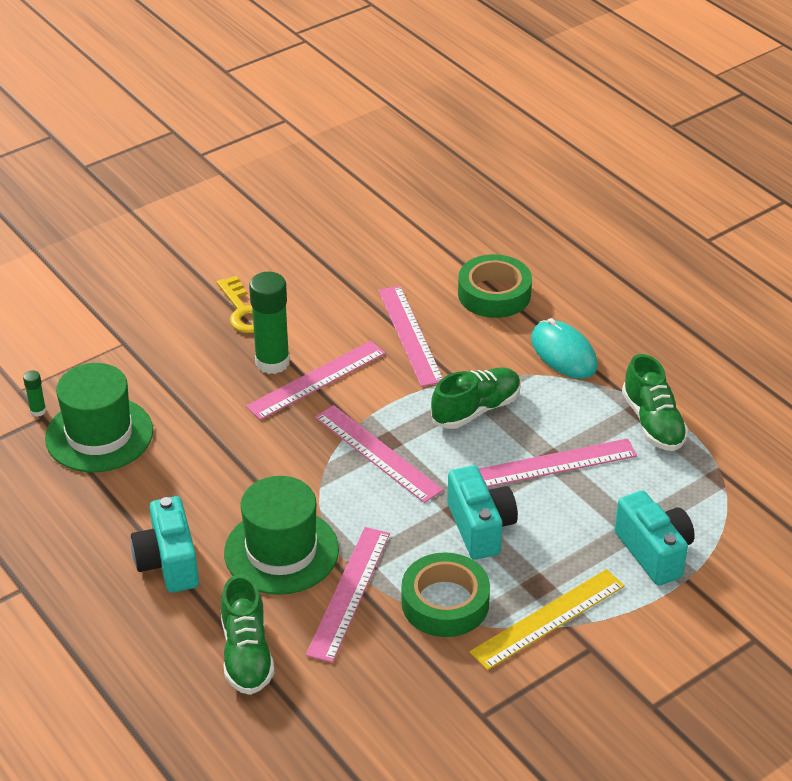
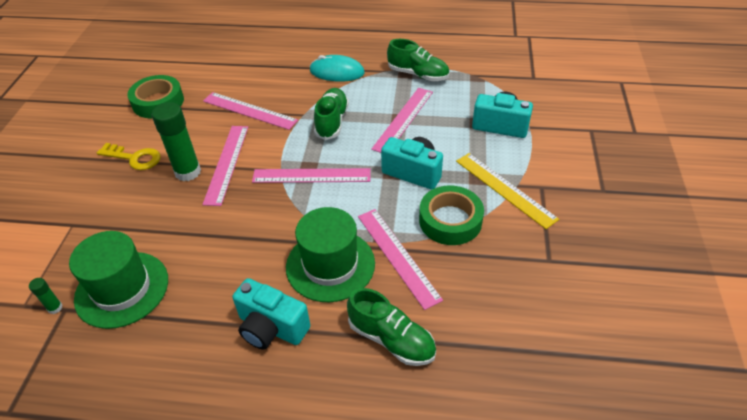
camera: 45 degrees left, 5 degrees up
green tape [458,254,532,318] -> green tape moved to [127,75,184,118]
yellow ruler [470,569,625,670] -> yellow ruler turned 45 degrees counterclockwise [456,153,559,229]

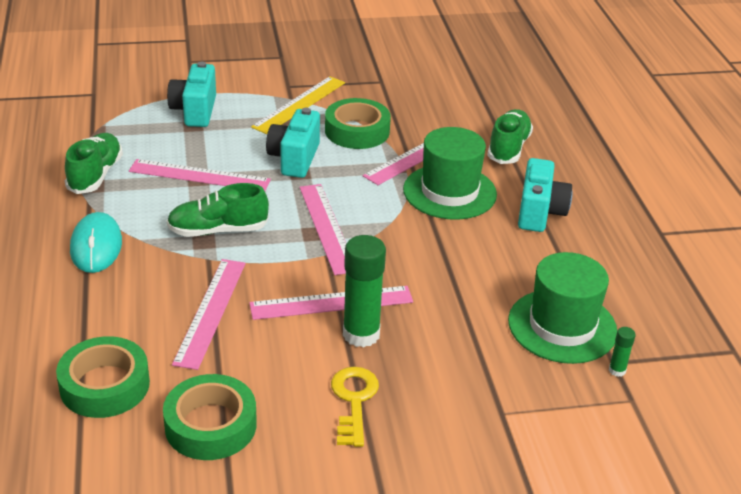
camera: 110 degrees left, 10 degrees down
none -> green tape [56,336,150,418]

